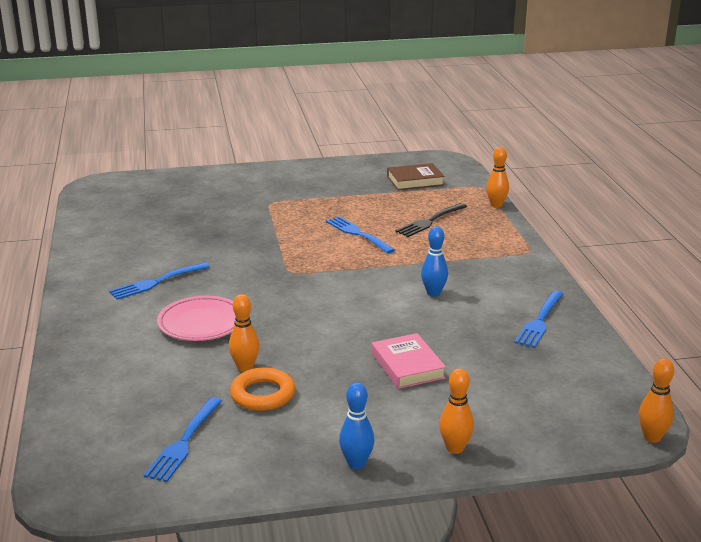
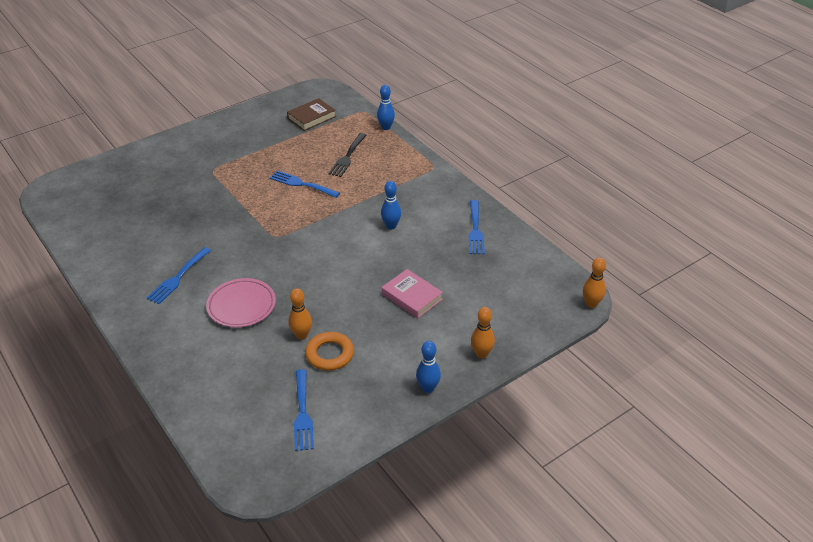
camera: 25 degrees left, 15 degrees up
orange bowling pin [486,147,509,208] -> blue bowling pin [377,85,395,130]

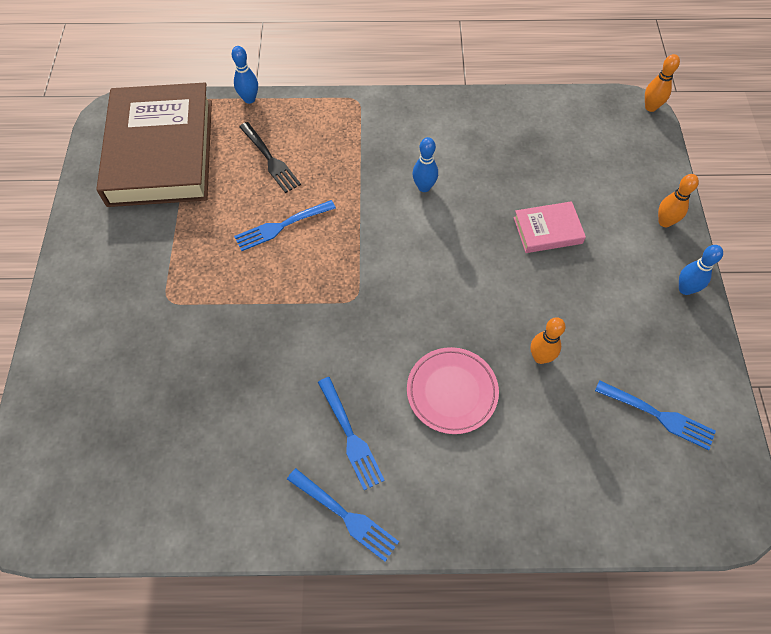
camera: 55 degrees left, 20 degrees up
brown book [287,98,336,131] -> brown book [96,83,212,207], size x2.33
orange ring [305,332,354,371] -> none
blue fork [469,200,485,254] -> blue fork moved to [287,468,399,562]

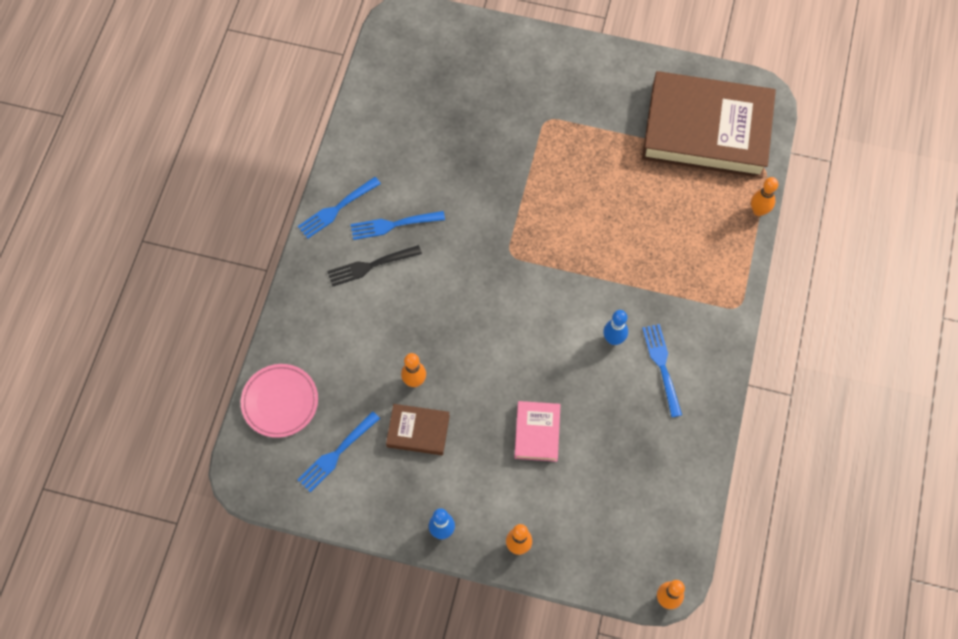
camera: 105 degrees right, 5 degrees up
blue bowling pin [232,46,258,104] -> orange bowling pin [751,177,778,216]
blue fork [234,200,336,251] -> blue fork moved to [642,324,682,417]
black fork [239,122,301,193] -> black fork moved to [327,245,422,287]
pink plate [407,347,499,434] -> pink plate moved to [241,364,318,438]
none -> brown book [386,404,450,455]

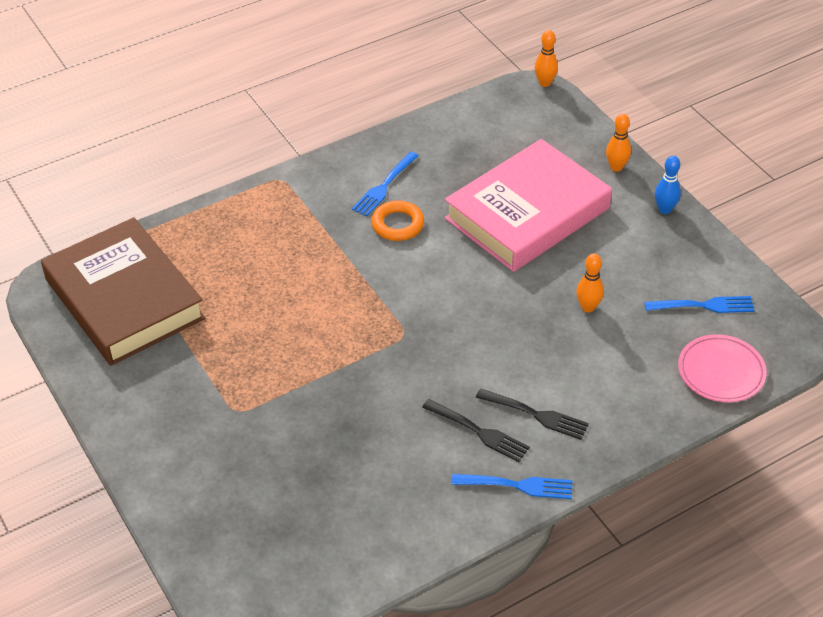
camera: 135 degrees left, 20 degrees down
blue fork [351,211,445,240] -> black fork [422,399,530,462]
brown book [386,404,450,455] -> none
pink book [514,401,561,462] -> pink book [444,139,612,272], size x2.33
blue bowling pin [603,310,628,345] -> orange ring [371,201,424,241]
orange bowling pin [751,177,778,216] -> none

